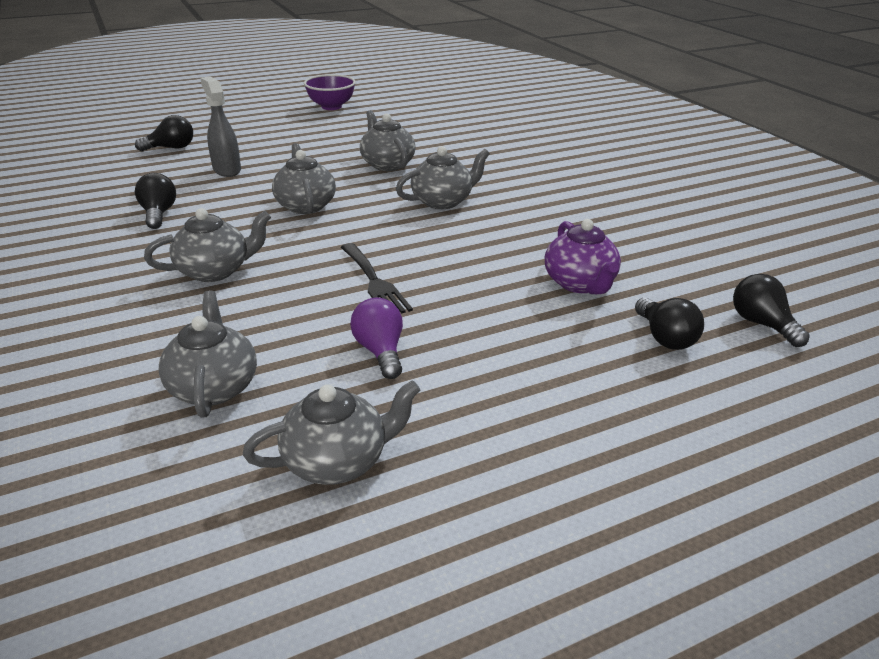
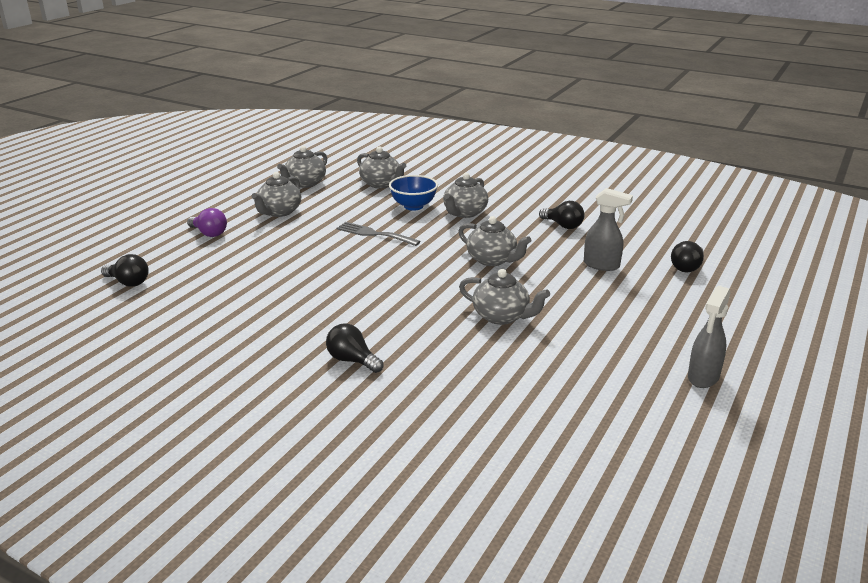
camera: 145 degrees right, 5 degrees down
purple bowl [304,74,356,110] -> grey spray bottle [688,286,730,388]
black fork [341,243,413,313] -> grey fork [336,222,420,246]
purple light bulb [350,297,403,379] -> purple light bulb moved to [187,208,227,237]
grey teapot [396,146,490,209] -> grey teapot moved to [252,172,301,217]
purple teapot [545,219,621,294] -> none
black light bulb [635,298,704,350] -> black light bulb moved to [326,323,383,373]
none -> blue bowl [389,175,438,211]

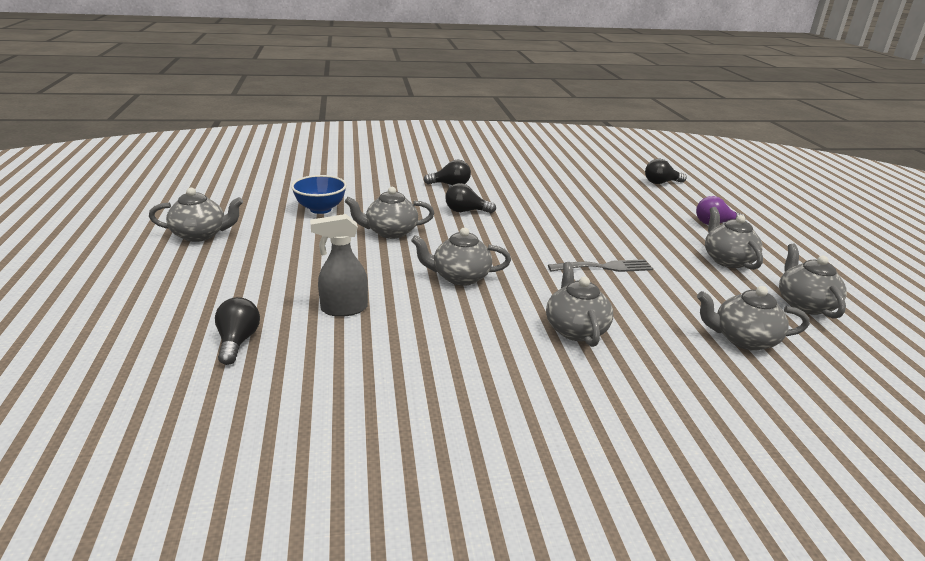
camera: 140 degrees right, 0 degrees up
blue bowl [389,175,438,211] -> blue bowl moved to [291,175,347,214]
black light bulb [539,201,585,229] -> black light bulb moved to [445,183,496,213]
grey spray bottle [688,286,730,388] -> grey teapot [149,187,243,242]

